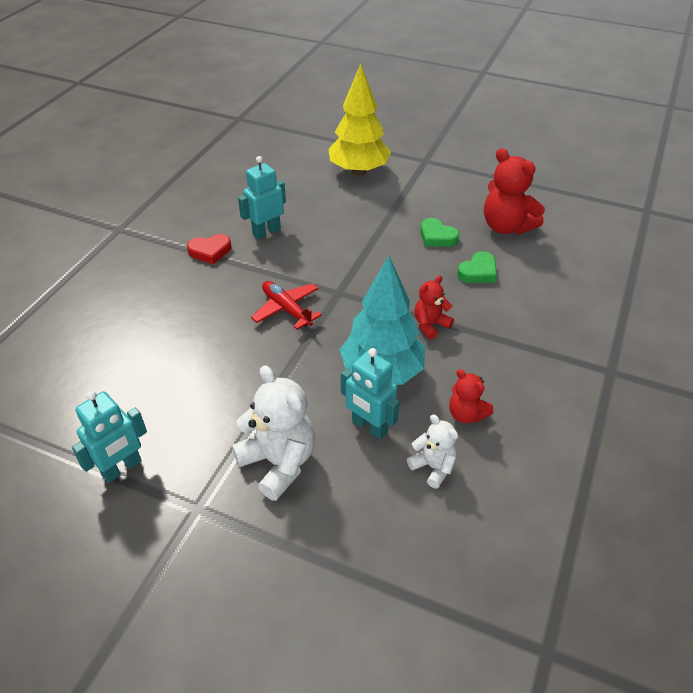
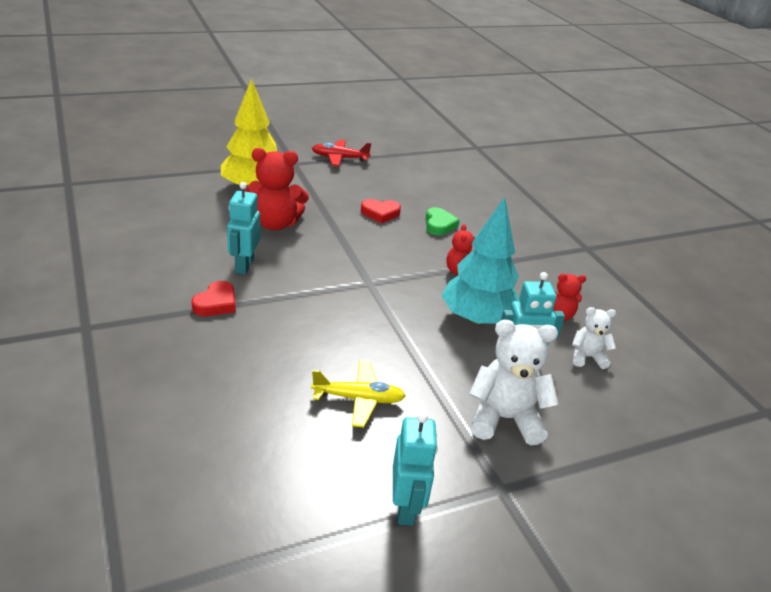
camera: 50 degrees left, 10 degrees down
red plane [251,281,322,330] -> red plane moved to [312,140,371,166]
green heart [420,218,459,247] -> red heart [361,199,401,224]
red teddy bear [484,148,545,234] -> red teddy bear moved to [245,148,309,230]
none -> yellow plane [311,360,406,428]

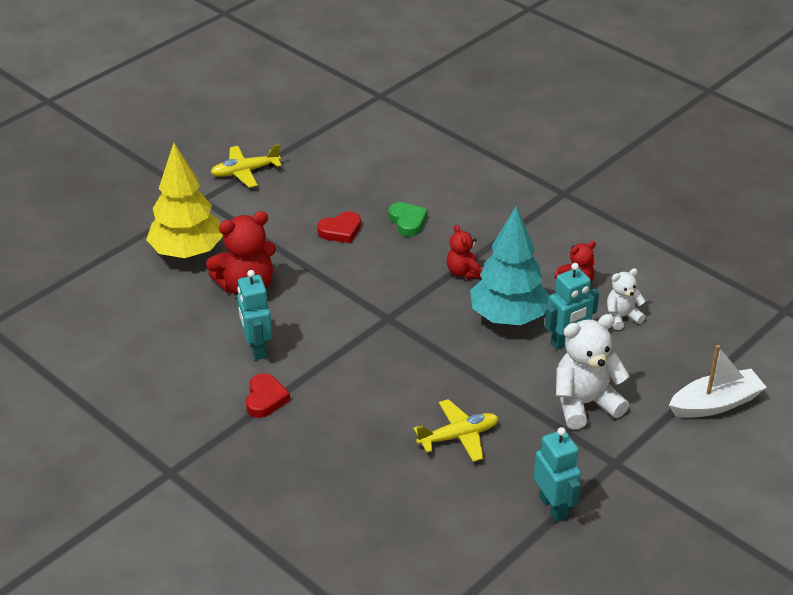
camera: 20 degrees left, 5 degrees up
red plane [312,140,371,166] -> yellow plane [211,144,282,188]
none -> white boat [669,345,767,418]

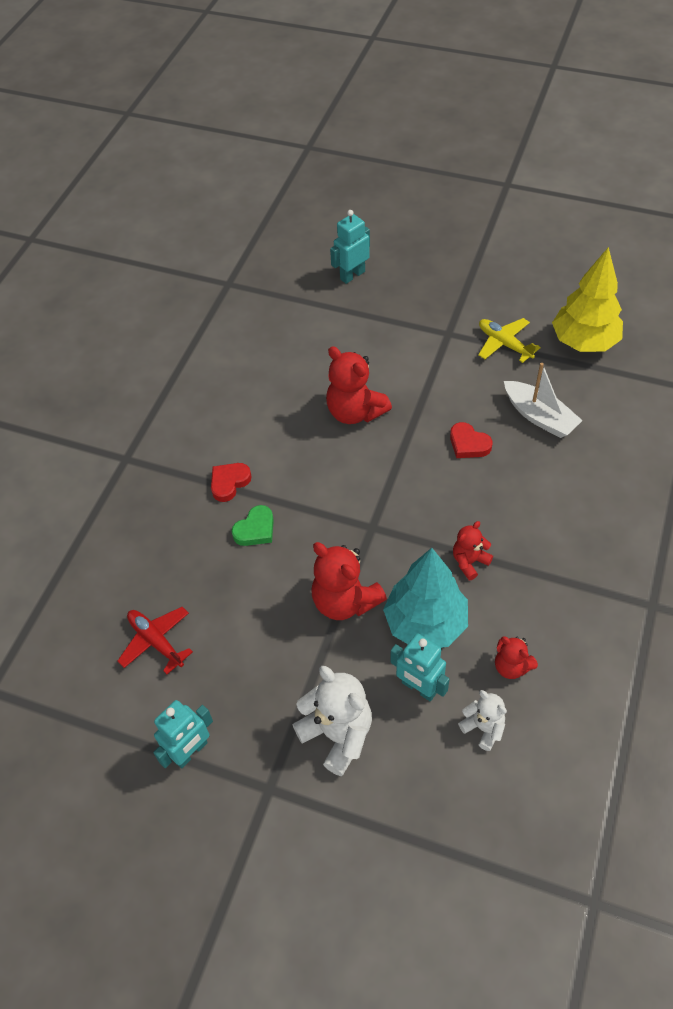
camera: 70 degrees right, 15 degrees up
yellow tree [146,143,223,258] -> yellow tree moved to [552,247,623,352]
turquoise robot [237,270,272,360] -> turquoise robot moved to [330,210,370,284]
red heart [246,373,290,418] -> red heart turned 150 degrees clockwise [211,463,252,502]
green heart [389,202,428,237] -> green heart moved to [232,505,274,546]
yellow plane [413,399,498,462] -> none
white boat [669,345,767,418] -> white boat moved to [504,363,583,438]
none -> red plane [118,607,193,674]
none -> red teddy bear [311,542,387,620]

